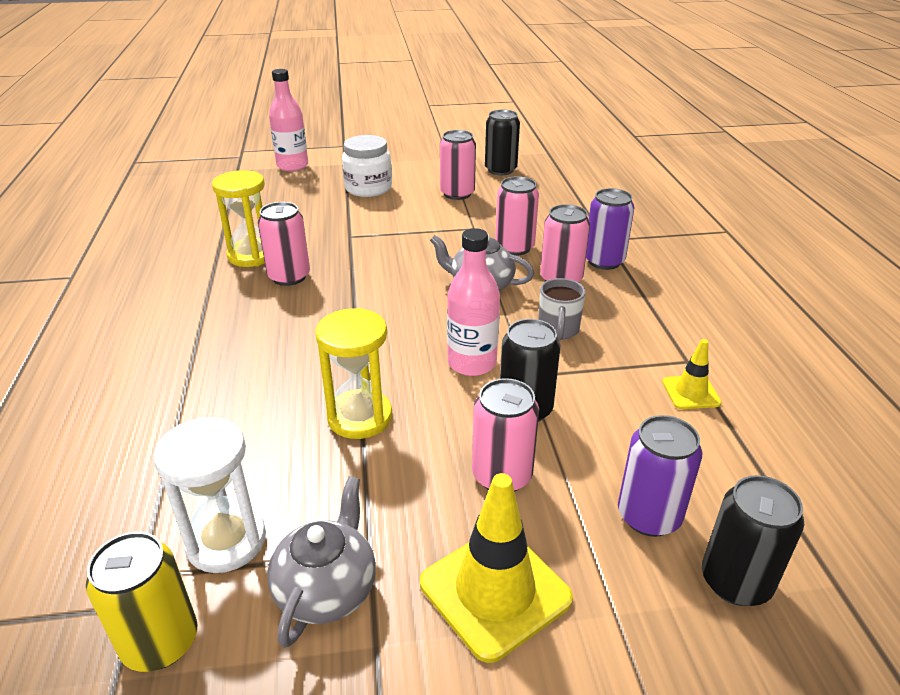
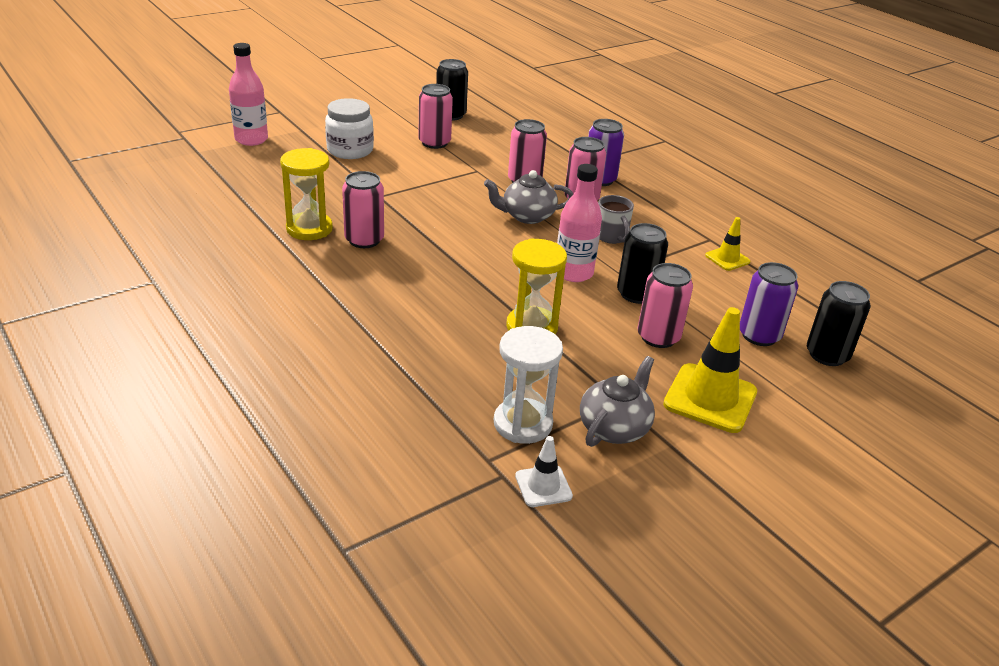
camera: 30 degrees left, 0 degrees up
yellow can [86,532,197,672] -> white traffic cone [515,436,573,507]
grey teapot [267,476,376,648] -> grey teapot turned 45 degrees clockwise [580,356,655,447]

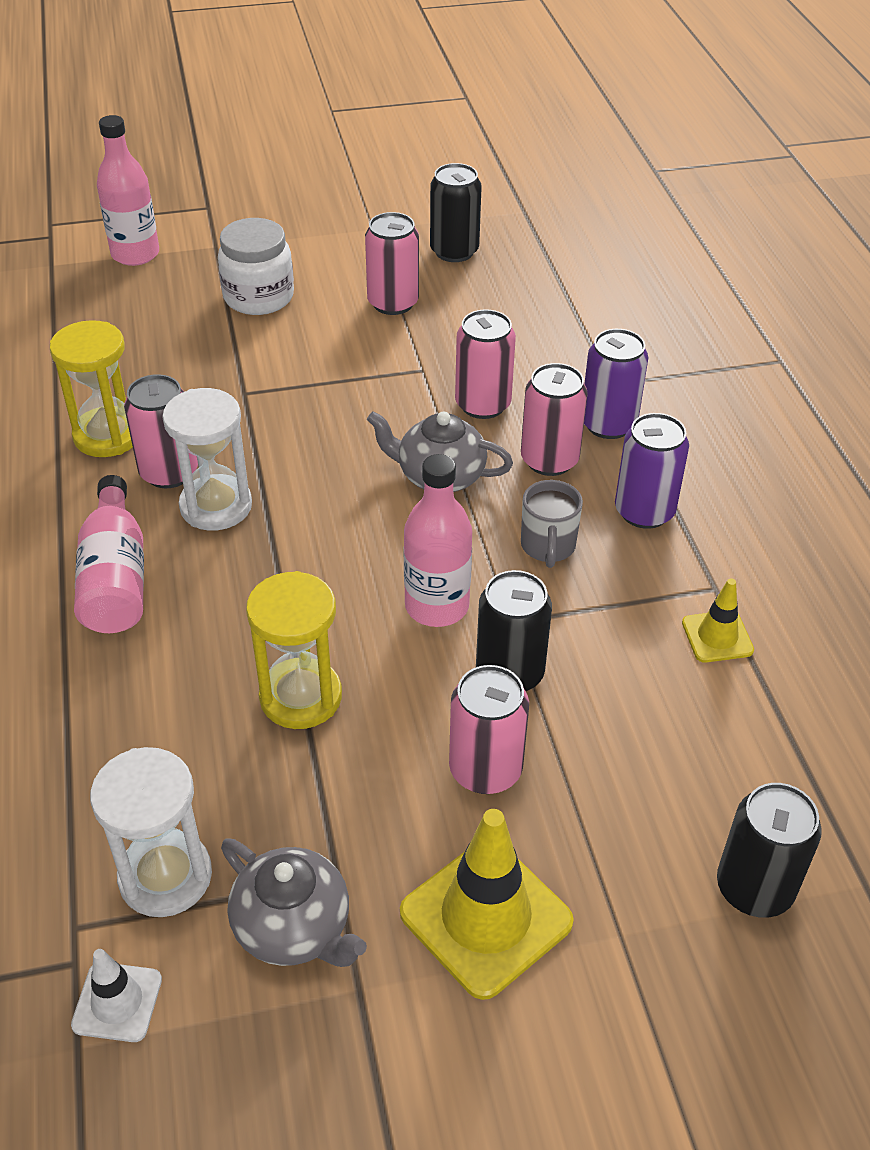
camera: 25 degrees right, 10 degrees up
grey teapot [580,356,655,447] -> grey teapot turned 75 degrees clockwise [221,838,367,967]
purple can [740,262,798,346] -> purple can moved to [615,413,689,529]
none -> pink bottle [74,475,144,633]
none -> white hourglass [162,388,252,531]

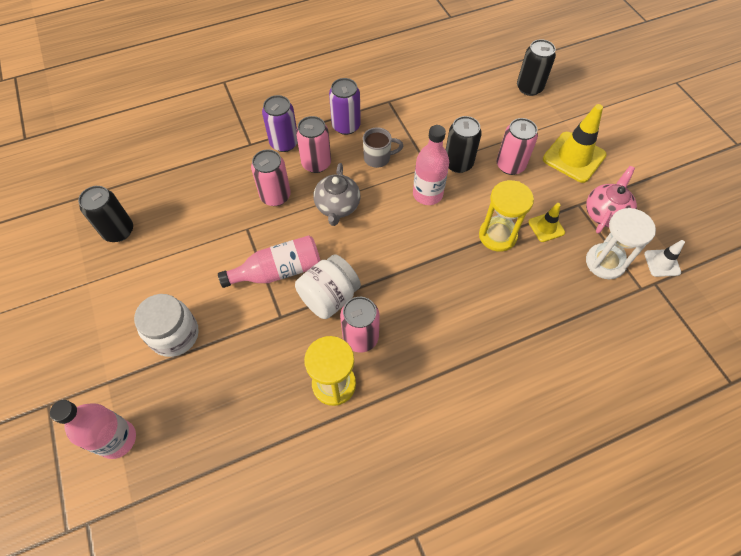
camera: 100 degrees left, 15 degrees up
pink bottle [74,475,144,633] -> pink bottle moved to [218,235,320,288]
white hourglass [162,388,252,531] -> none
grey teapot [221,838,367,967] -> pink teapot [586,166,637,233]
pink can [365,212,419,315] -> none
yellow traffic cone [682,578,754,663] -> yellow traffic cone moved to [528,203,565,242]
none -> white jar [295,254,361,319]

